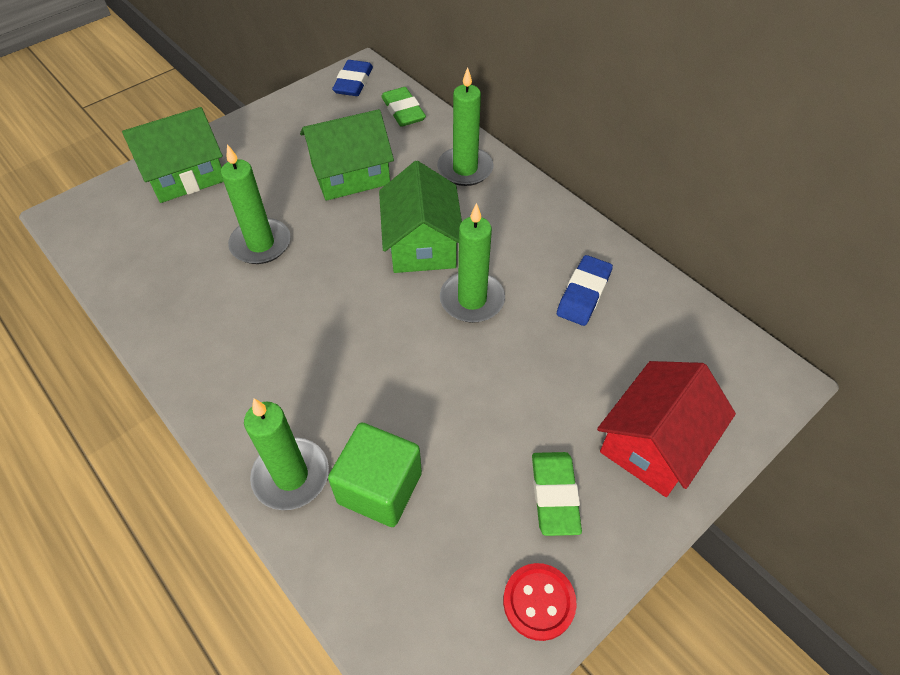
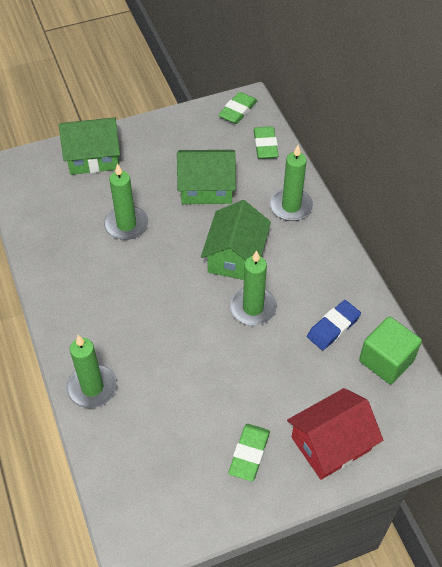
camera: 20 degrees right, 0 degrees up
green cube [328,422,422,527] -> green cube moved to [359,316,422,384]
blue eraser [332,60,373,96] -> green eraser [218,92,257,124]
red button [503,563,577,641] -> none

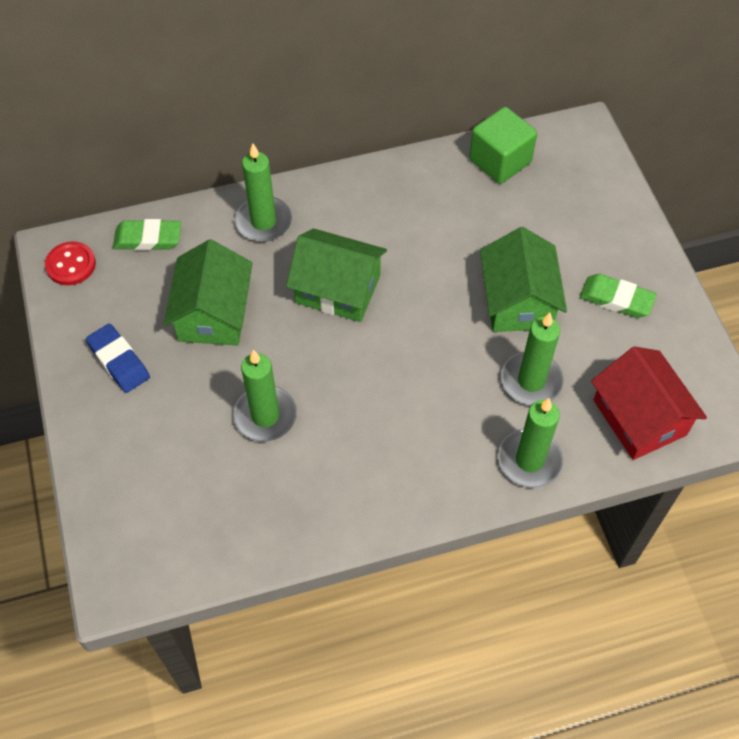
camera: 85 degrees left, 5 degrees up
green house [59,117,120,175] -> green house moved to [480,227,567,332]
green eraser [218,92,257,124] -> red button [45,241,96,285]
green candle [230,250,277,326] -> green candle moved to [501,313,564,405]
red house [287,388,383,480] -> red house moved to [591,347,707,460]
blue eraser [307,300,361,350] -> blue eraser moved to [86,324,150,393]

